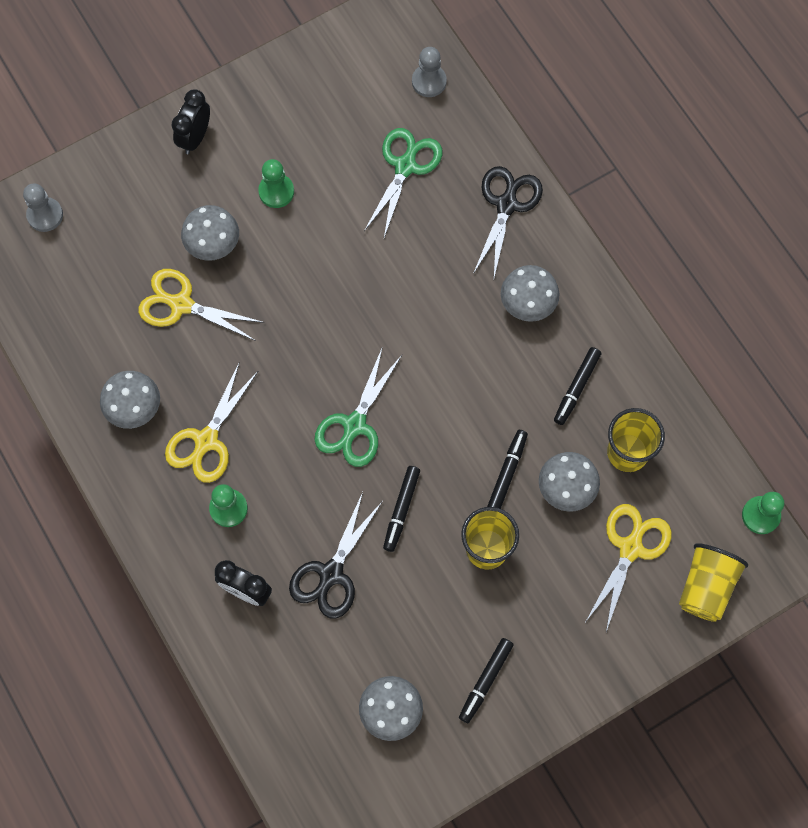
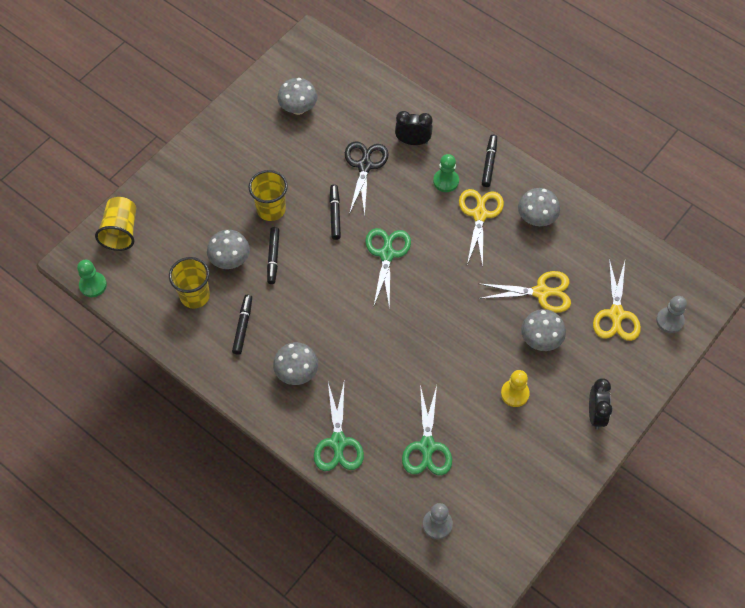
camera: 160 degrees right, 10 degrees down
green pawn [258,159,294,208] -> yellow pawn [501,370,530,407]
black marker [459,638,514,723] -> black marker moved to [482,135,497,187]
black scissors [473,166,543,277] -> green scissors [314,383,364,471]
yellow scissors [586,504,672,632] -> yellow scissors moved to [593,259,641,341]

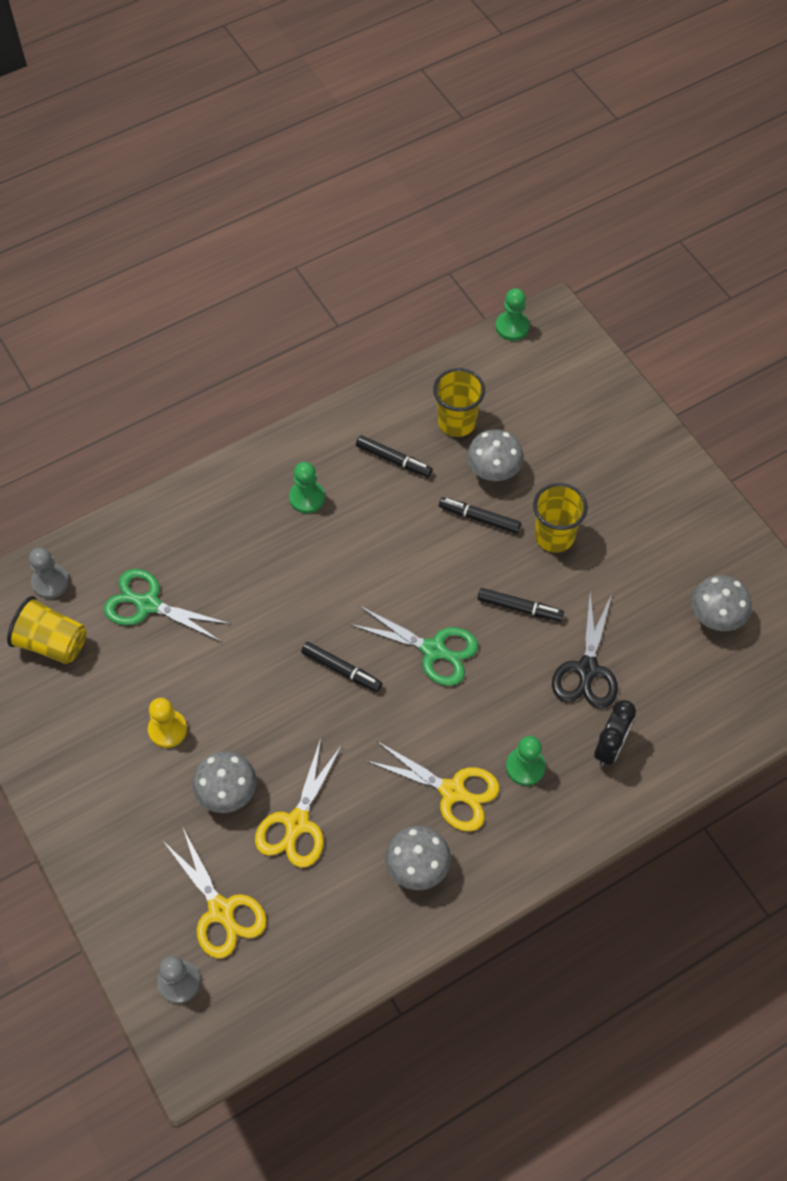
camera: 110 degrees right, 0 degrees up
yellow cup [95,197,136,251] -> yellow cup moved to [7,596,86,664]
grey mushroom [273,342,318,385] -> green pawn [289,462,325,514]
green scissors [314,383,364,471] -> none
black scissors [345,141,389,216] -> black scissors turned 75 degrees clockwise [552,593,618,708]
black marker [482,135,497,187] -> black marker moved to [301,642,382,692]
black clock [589,378,612,430] -> none
yellow scissors [593,259,641,341] -> yellow scissors turned 150 degrees counterclockwise [162,828,267,959]

